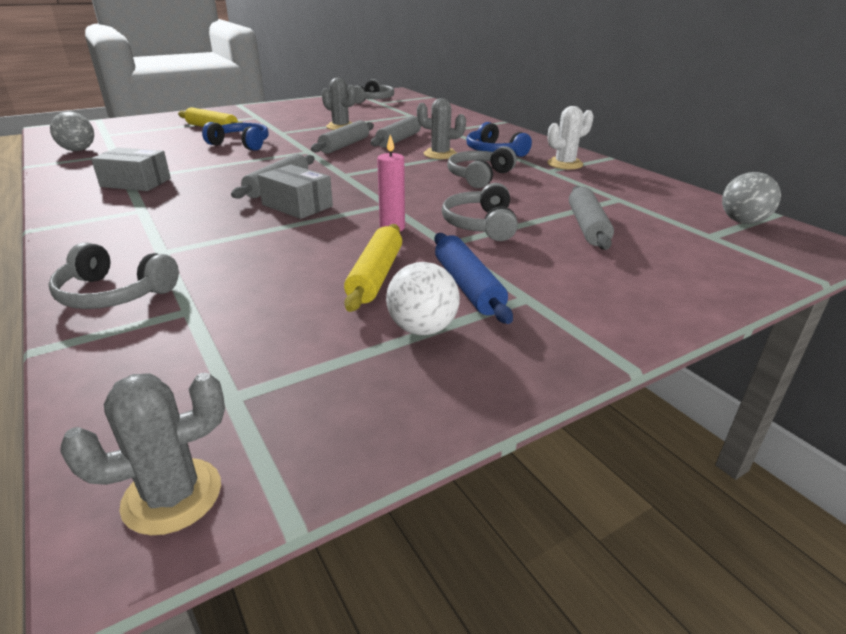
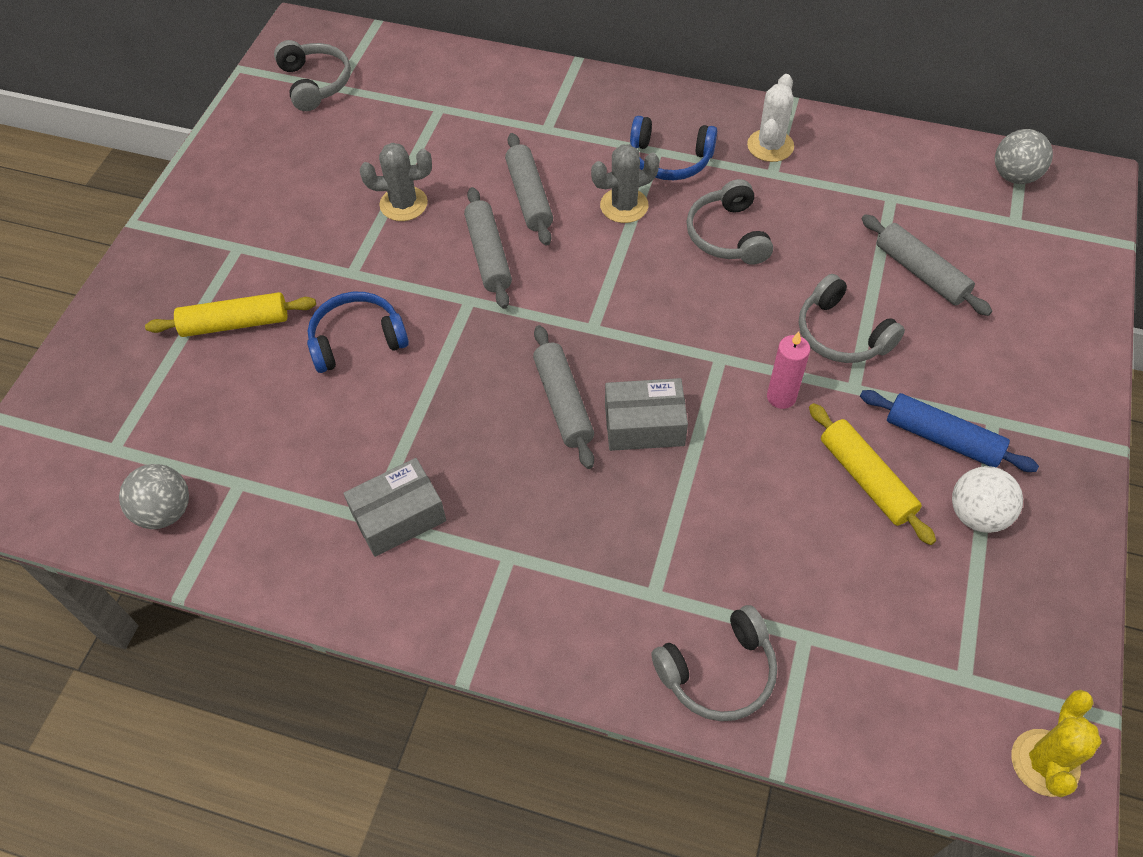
camera: 40 degrees left, 25 degrees up
grey cactus [60,373,225,535] -> yellow cactus [1011,690,1102,797]

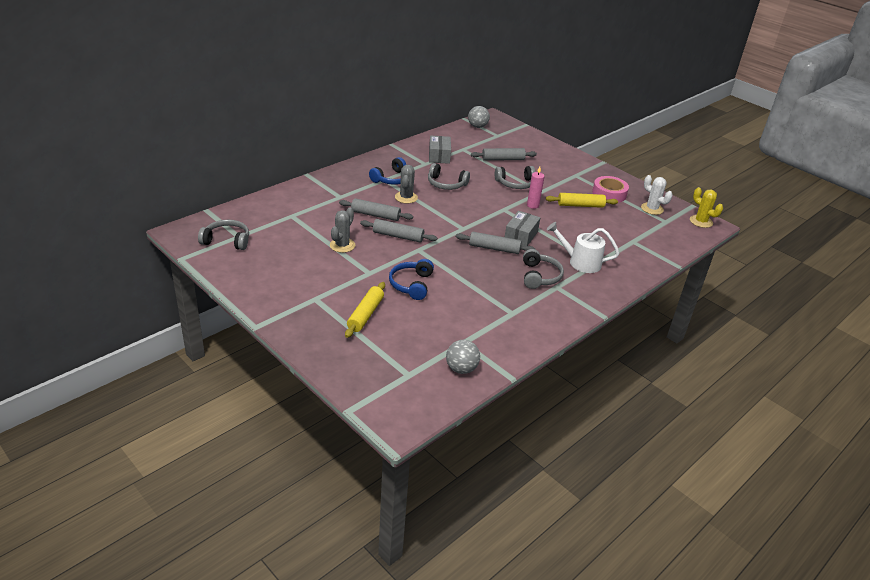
camera: 65 degrees left, 20 degrees down
grey box [343,458,446,557] -> grey box moved to [429,135,451,164]
grey headphones [651,605,777,721] -> grey headphones moved to [523,249,564,289]
white cactus [747,74,794,162] -> white cactus moved to [641,175,673,215]
blue rolling pin [860,390,1039,472] -> none
white ball [952,466,1023,533] -> pink tape [592,176,629,203]
none -> white watering can [547,222,619,273]

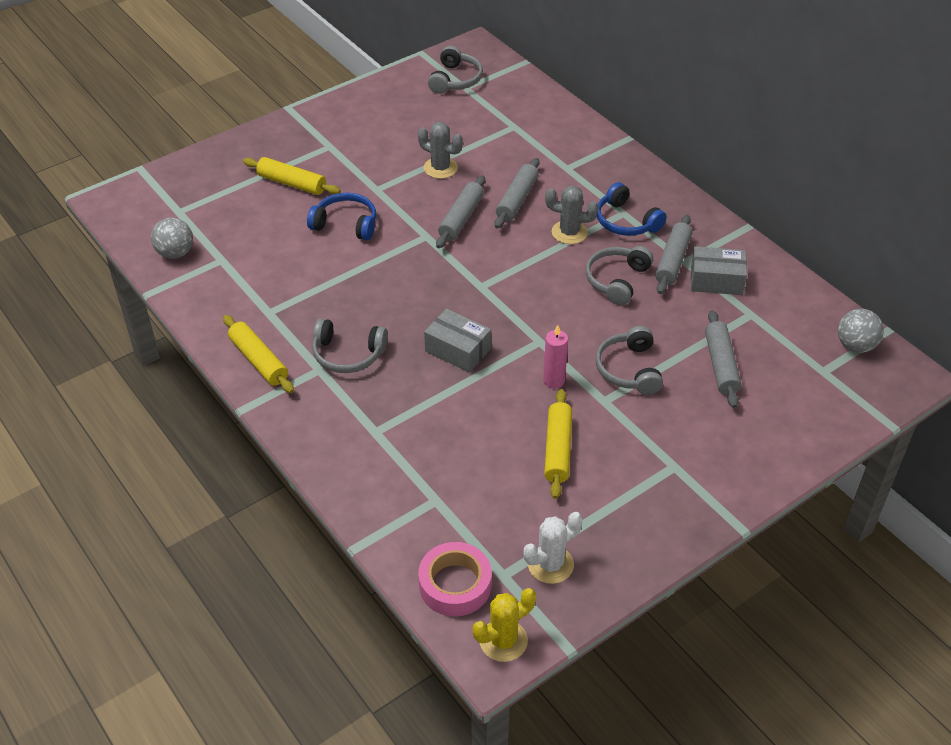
camera: 100 degrees right, 10 degrees up
grey rolling pin [456,232,535,254] -> grey rolling pin moved to [655,215,692,294]
white watering can [547,222,619,273] -> none
pink tape [592,176,629,203] -> pink tape moved to [418,542,492,617]
none -> yellow rolling pin [223,315,294,393]

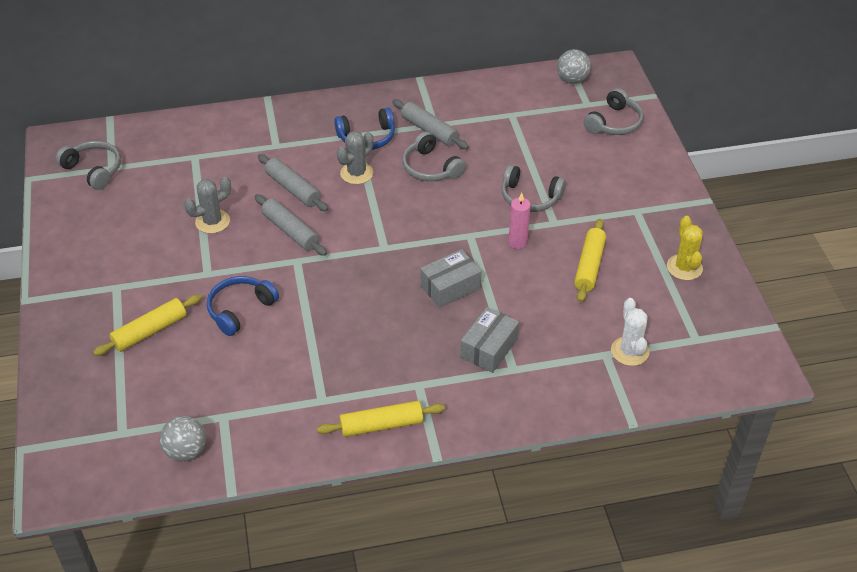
camera: 65 degrees left, 0 degrees up
grey headphones [312,318,388,373] -> grey headphones moved to [584,88,643,135]
pink tape [418,542,492,617] -> none
yellow cactus [473,588,536,662] -> yellow cactus moved to [667,216,703,280]
white cactus [524,512,583,584] -> white cactus moved to [611,298,650,366]
yellow rolling pin [544,389,572,499] -> yellow rolling pin turned 75 degrees clockwise [574,219,606,302]
grey box [691,246,747,295] -> grey box moved to [460,307,519,373]
grey rolling pin [705,310,741,408] -> none

